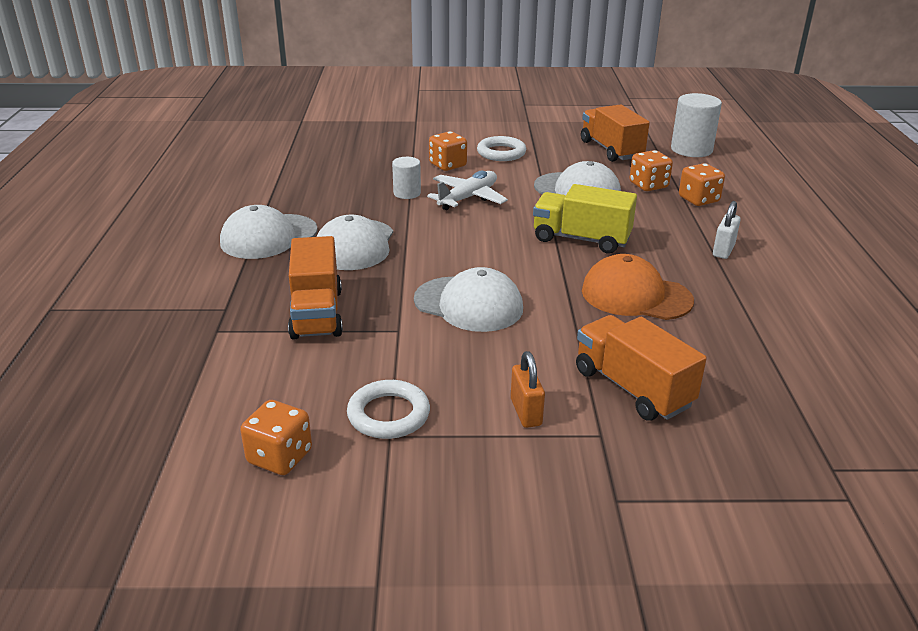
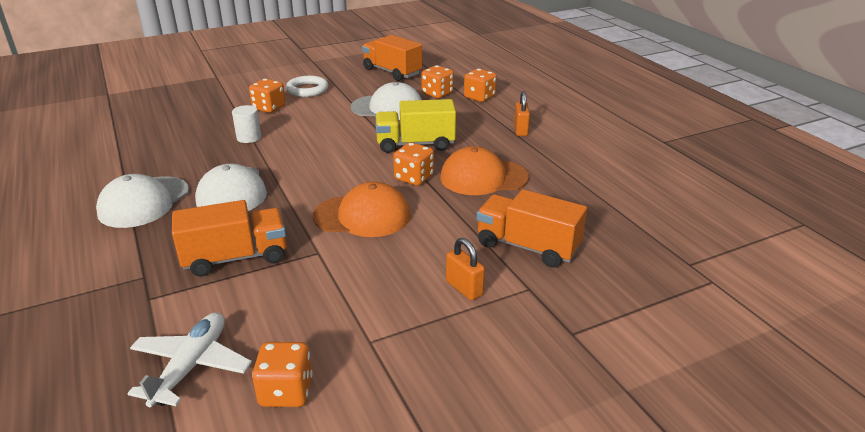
camera: 25 degrees left, 0 degrees up
orange truck [288,236,343,340] -> orange truck turned 75 degrees counterclockwise [172,200,287,277]
white ring [347,380,430,439] -> none
white cap [414,267,523,332] -> orange cap [313,182,410,237]
white plane [427,171,508,210] -> white plane moved to [128,312,252,407]
white cylinder [671,93,722,157] -> none
white padlock [713,201,741,259] -> orange padlock [514,91,530,136]
none -> orange dice [393,142,434,186]

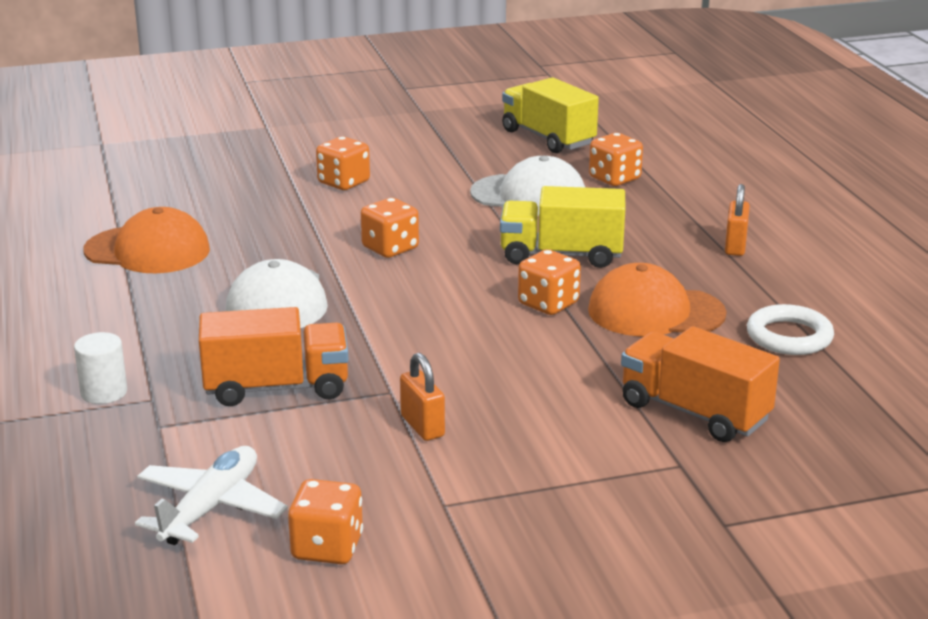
camera: 10 degrees right, 5 degrees down
white cap [96,174,189,228] -> none
white cylinder [232,105,261,143] -> white cylinder moved to [74,332,127,404]
white ring [286,76,328,97] -> white ring moved to [747,304,834,355]
orange cap [313,182,410,237] -> orange cap moved to [83,207,210,273]
orange truck [362,35,422,81] -> yellow truck [502,77,599,153]
orange padlock [446,238,485,300] -> orange padlock moved to [400,353,445,441]
orange dice [464,69,497,102] -> orange dice moved to [361,198,419,258]

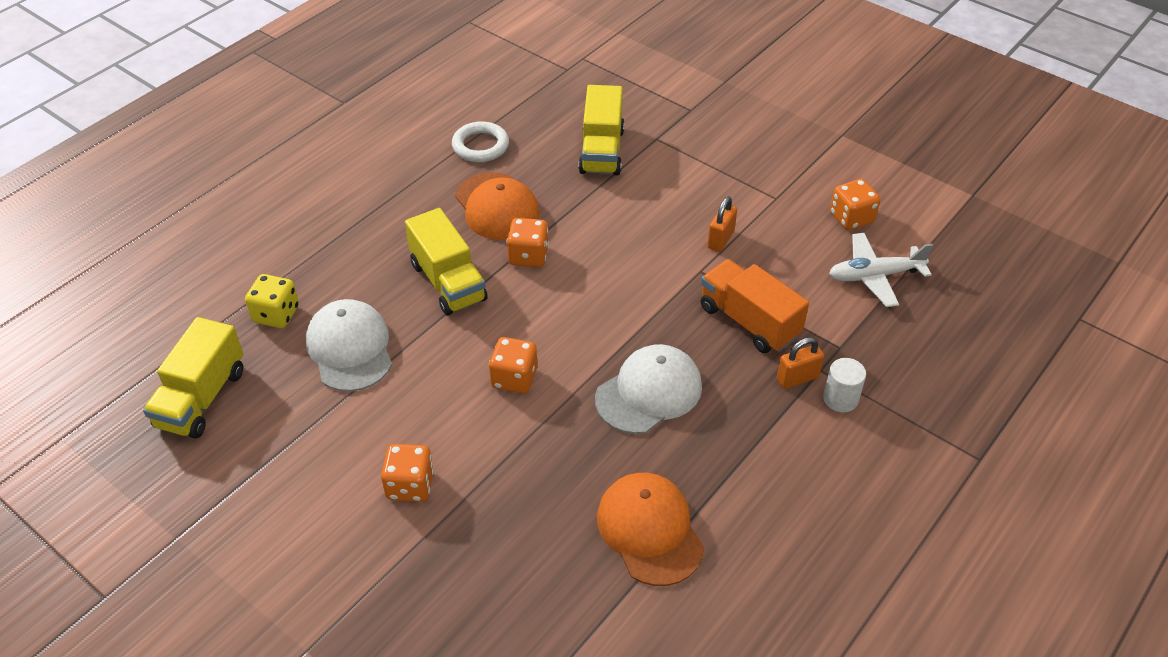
camera: 125 degrees left, 20 degrees up
orange dice [589,133,643,186] -> yellow dice [245,274,299,328]
orange truck [621,326,780,442] -> yellow truck [578,85,625,176]
orange padlock [725,184,750,256] -> orange padlock moved to [777,337,824,389]

